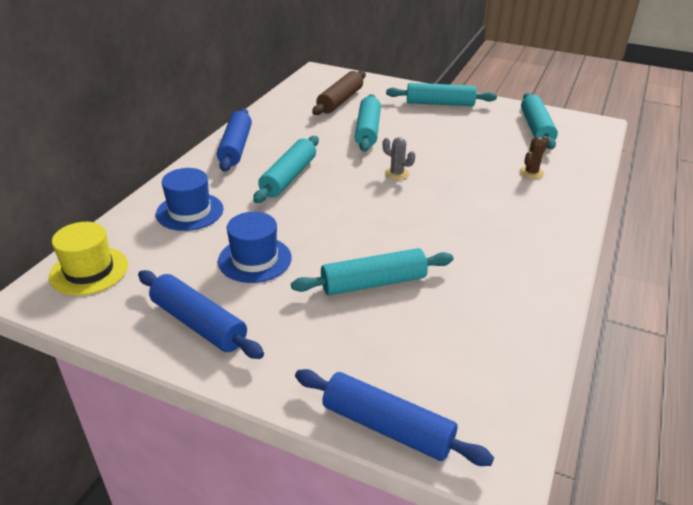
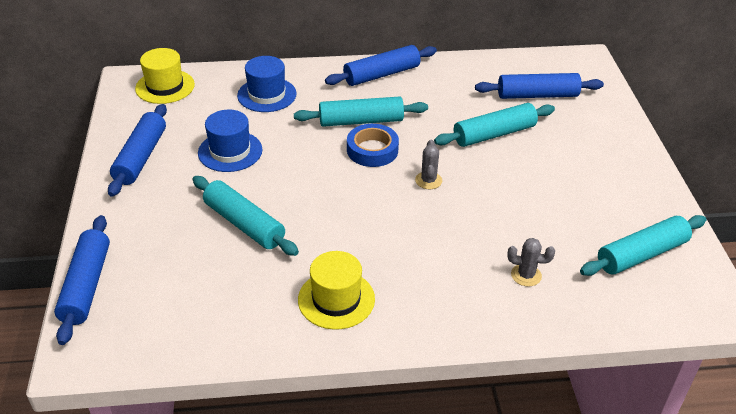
camera: 60 degrees right, 5 degrees up
brown rolling pin [312,71,366,115] -> blue rolling pin [475,73,604,99]
turquoise rolling pin [386,83,497,106] -> none
brown cactus [519,136,548,179] -> grey cactus [507,238,555,287]
none -> yellow hat [298,251,375,330]
none -> blue tape [347,124,399,167]

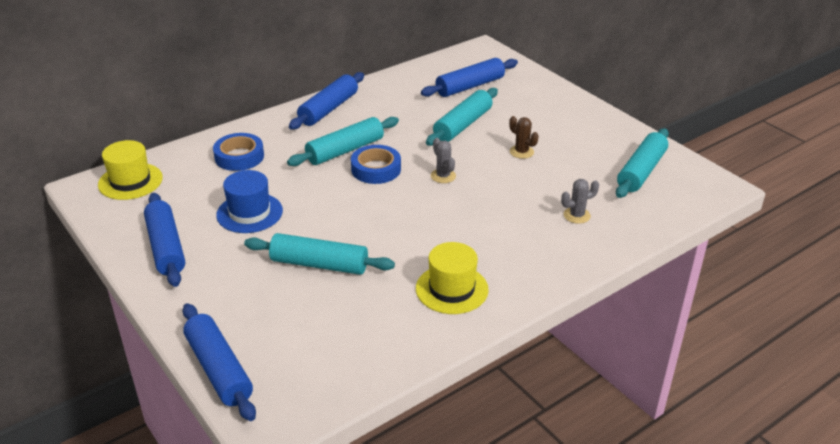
camera: 30 degrees left, 5 degrees down
blue hat [237,56,297,112] -> blue tape [213,133,264,171]
none -> brown cactus [509,116,539,159]

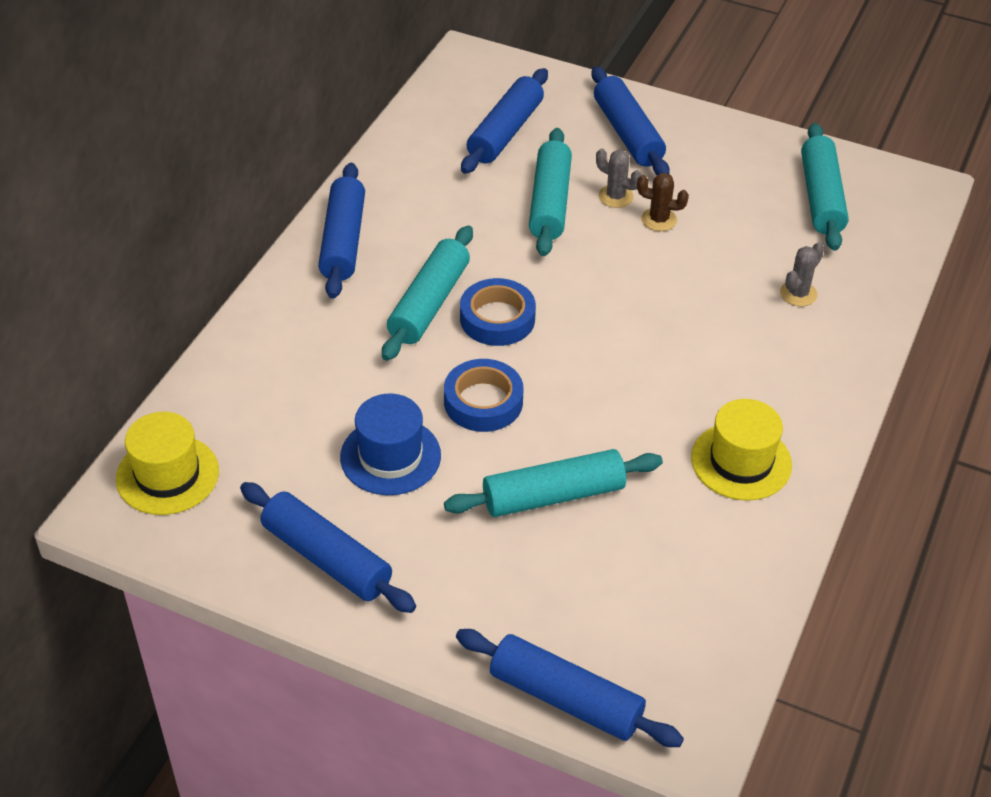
camera: 30 degrees left, 10 degrees up
blue tape [213,133,264,171] -> blue tape moved to [444,359,523,432]
grey cactus [431,138,456,183] -> grey cactus moved to [596,148,642,208]
none -> blue rolling pin [591,66,670,175]

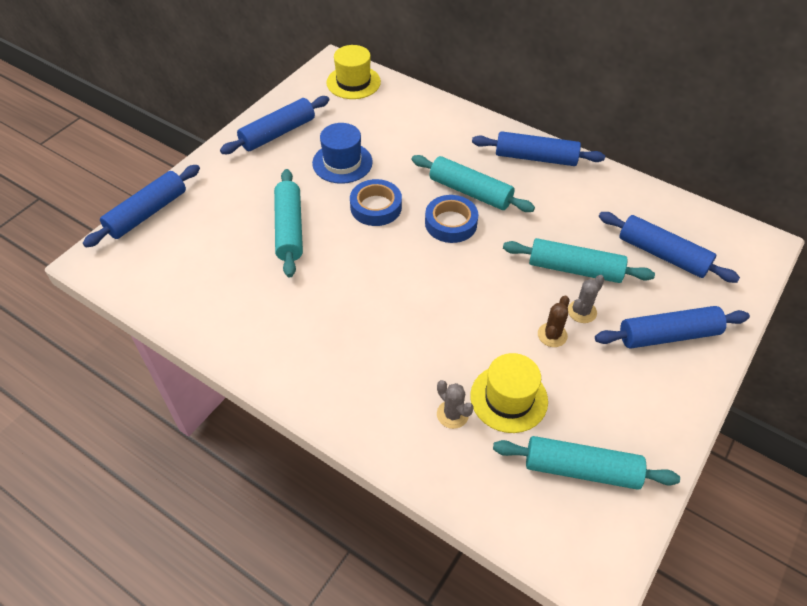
camera: 100 degrees right, 5 degrees up
yellow hat [691,399,792,501] -> yellow hat moved to [470,353,548,433]

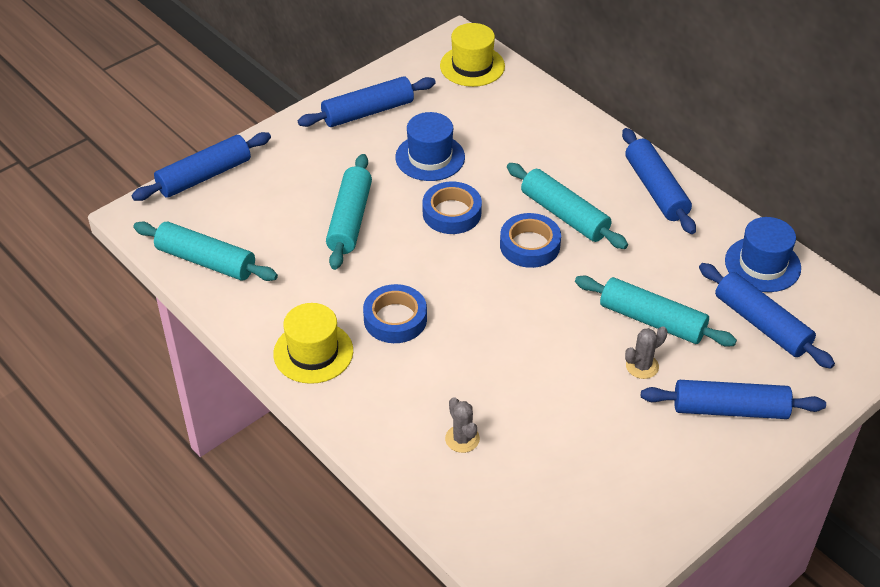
camera: 15 degrees right, 5 degrees down
yellow hat [470,353,548,433] -> yellow hat moved to [273,303,353,384]
blue rolling pin [472,131,605,166] -> blue rolling pin turned 45 degrees clockwise [622,128,696,234]
turquoise rolling pin [493,436,680,490] -> turquoise rolling pin moved to [133,222,278,281]
brown cactus [538,296,570,347] -> none
none -> blue tape [363,284,427,343]
none -> blue hat [725,217,801,292]

